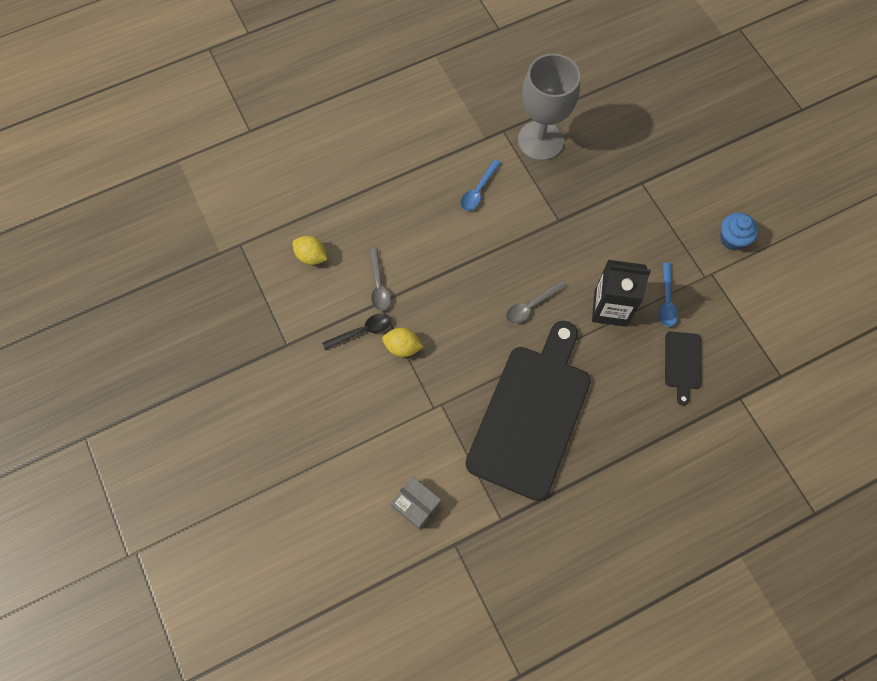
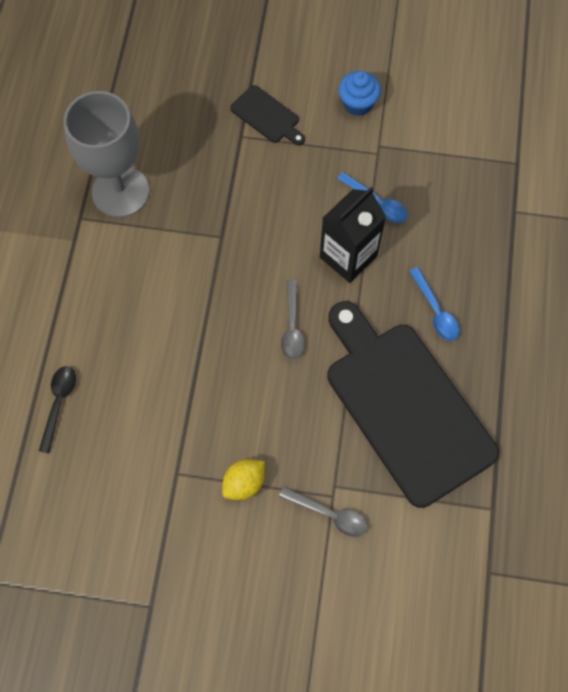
camera: 55 degrees left, 0 degrees up
yellow lemon [293,236,328,265] -> none
black spoon [322,314,391,350] -> black spoon moved to [39,366,76,453]
grey spoon [369,248,391,311] -> grey spoon moved to [279,487,368,537]
grey box [390,476,441,530] -> none
blue spoon [460,159,501,211] -> blue spoon moved to [409,267,459,341]
black cutting board [665,331,702,406] -> black cutting board moved to [230,85,305,145]

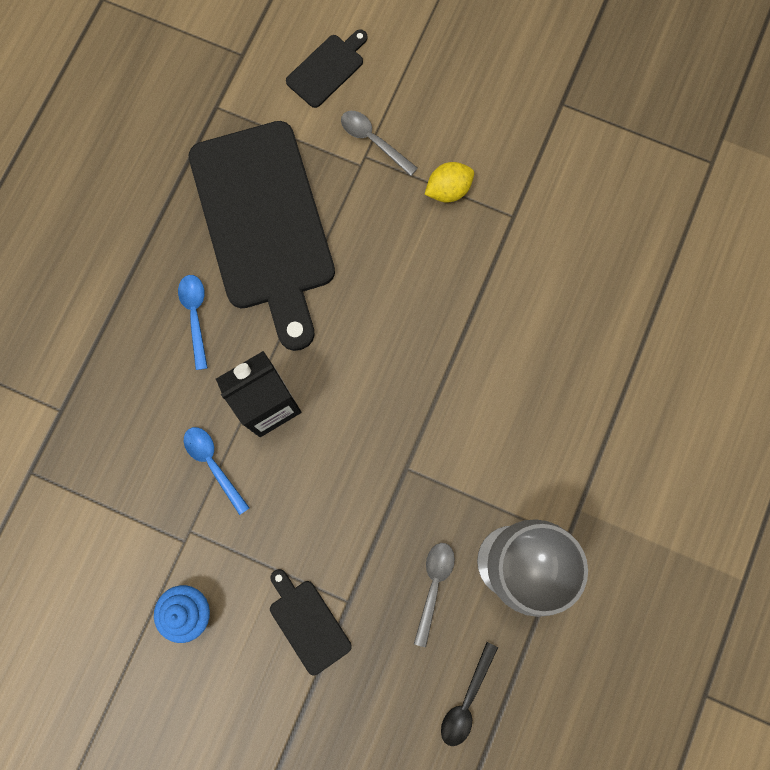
camera: 165 degrees left, 10 degrees up
black spoon [39,366,76,453] -> black spoon moved to [441,642,498,746]
grey spoon [281,280,305,360] -> grey spoon moved to [414,543,455,647]
none -> black cutting board [286,29,368,108]

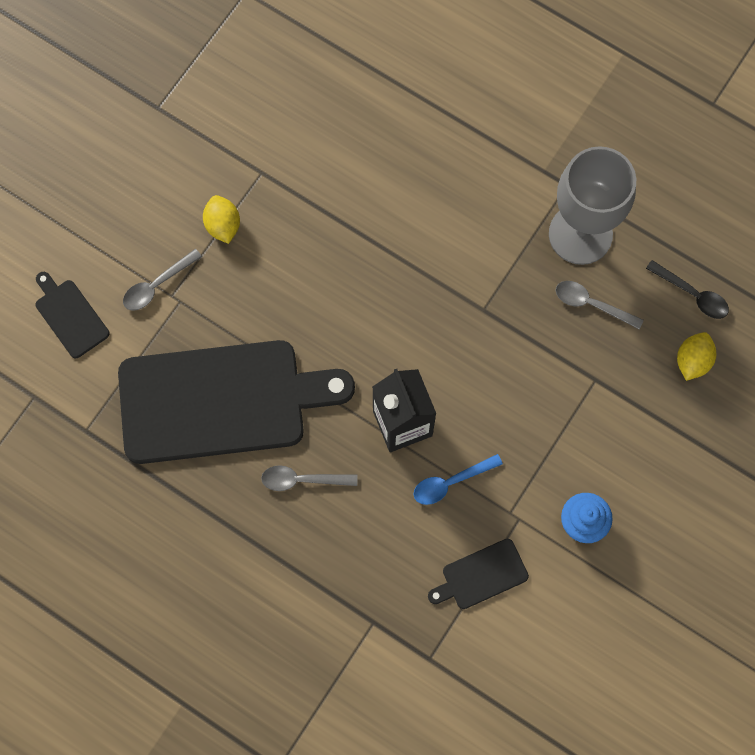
camera: 80 degrees left, 5 degrees down
blue spoon [178,275,208,370] -> grey spoon [261,465,358,491]
black cutting board [270,569,352,675] -> black cutting board moved to [428,539,529,609]
none -> yellow lemon [677,332,716,381]

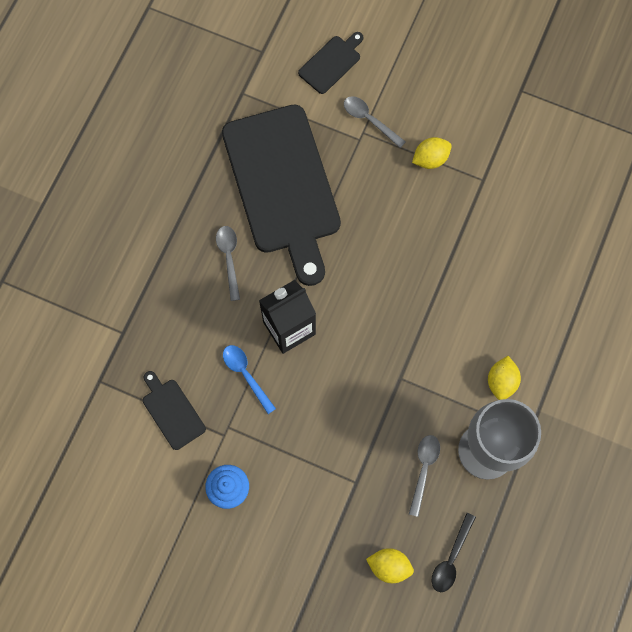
camera: 80 degrees right, 0 degrees up
none -> yellow lemon [488,356,521,400]

